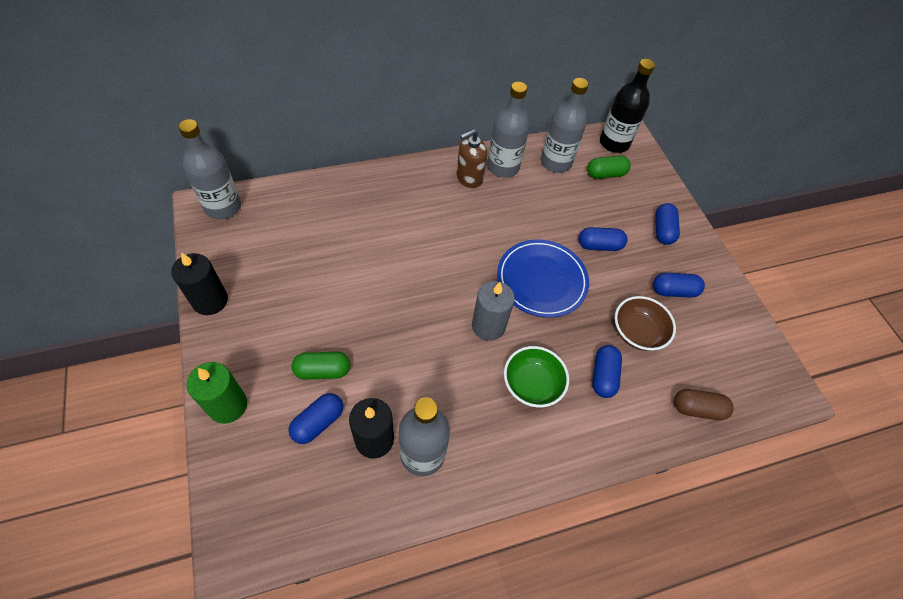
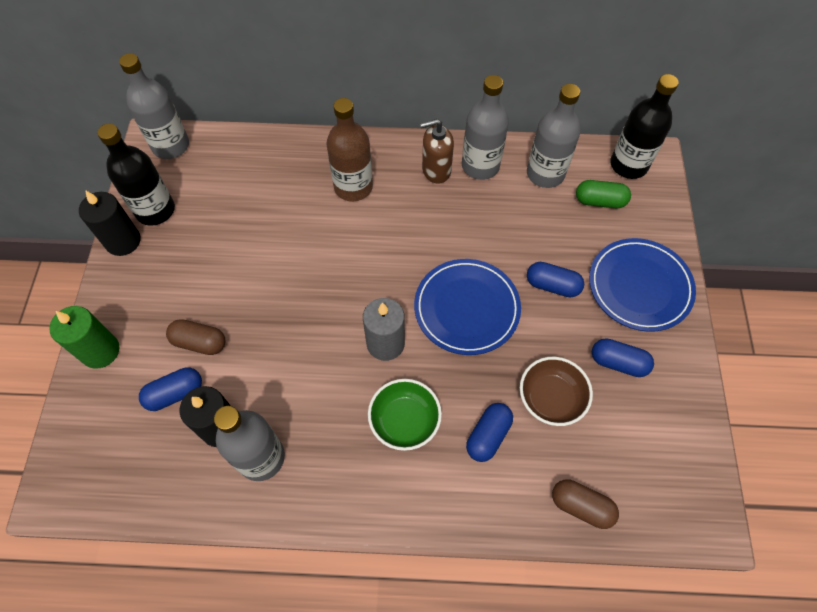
camera: 25 degrees right, 5 degrees up
green capsule [292,352,351,380] -> brown capsule [166,319,225,355]
blue capsule [655,203,680,245] -> blue plate [589,238,696,332]
none -> black bottle [97,124,175,226]
none -> brown bottle [327,98,373,201]

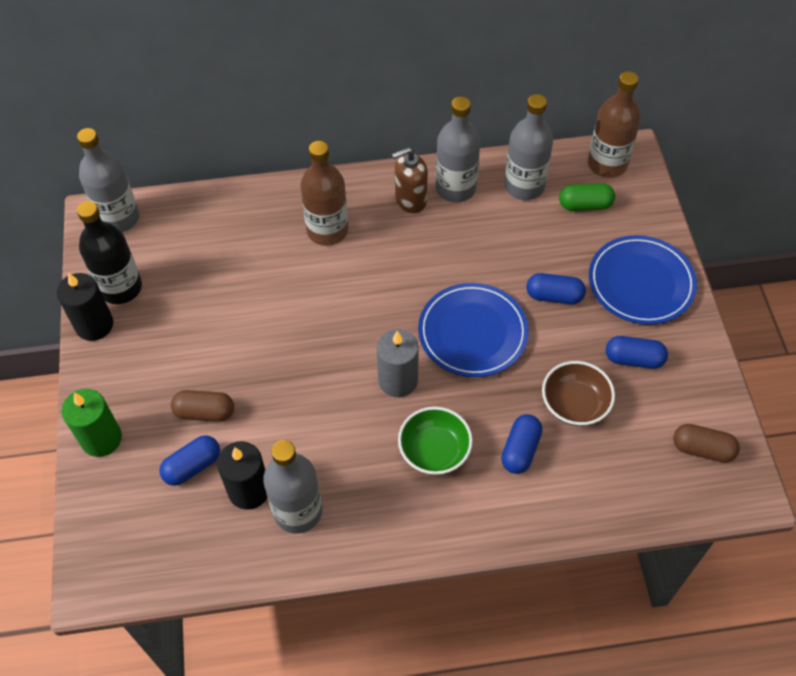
camera: 10 degrees left, 5 degrees down
brown capsule [552,479,619,529] -> brown capsule moved to [673,424,740,463]
black bottle [610,74,679,179] -> brown bottle [588,71,641,178]

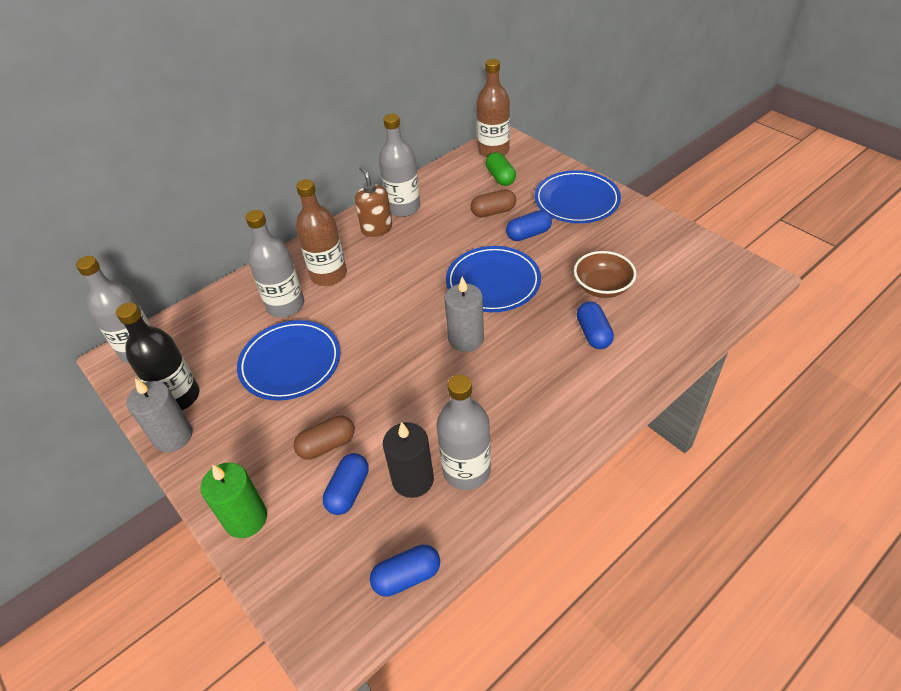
camera: 30 degrees left, 10 degrees down
black candle [57,273,113,341] -> grey candle [127,378,193,452]
brown soap dispenser [392,147,428,213] -> brown soap dispenser turned 120 degrees clockwise [355,166,392,237]
green bowl [398,407,473,475] -> none
grey bottle [504,94,553,200] -> grey bottle moved to [245,210,304,318]
green capsule [559,183,615,211] -> green capsule turned 75 degrees counterclockwise [486,152,516,186]
blue capsule [606,336,668,369] -> blue capsule moved to [370,544,440,597]
brown capsule [673,424,740,463] -> brown capsule moved to [471,189,516,217]
none -> blue plate [237,320,340,401]

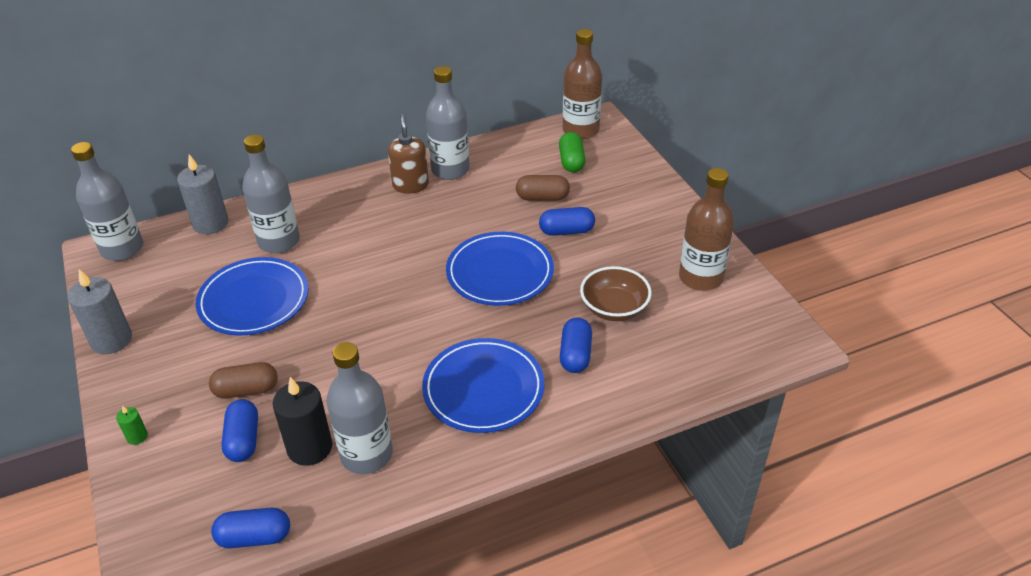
camera: 15 degrees right, 5 degrees down
black bottle [116,302,199,410] -> none
green candle [200,462,267,538] -> green candle [116,406,148,445], size x0.46
brown bottle [296,179,347,286] -> brown bottle moved to [679,168,734,291]
blue capsule [323,453,369,515] -> blue capsule turned 45 degrees counterclockwise [221,399,258,462]
grey candle [445,277,484,352] -> grey candle moved to [177,154,228,234]
blue plate [534,170,621,223] -> blue plate moved to [422,338,544,433]

